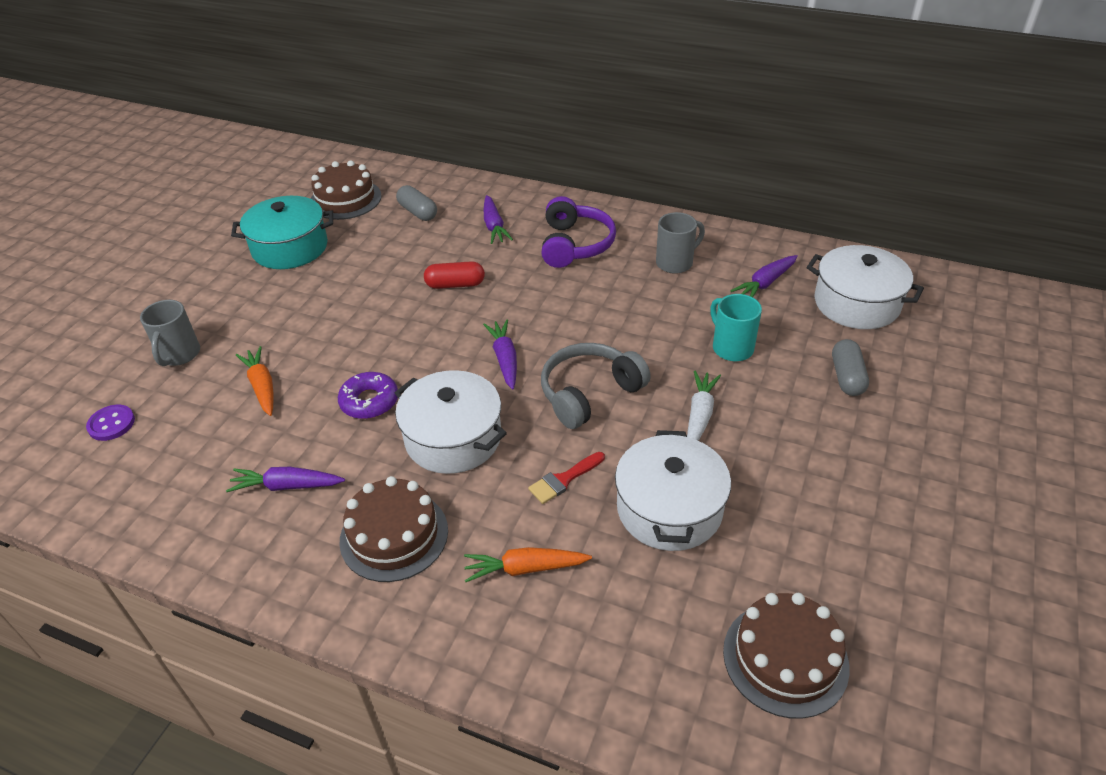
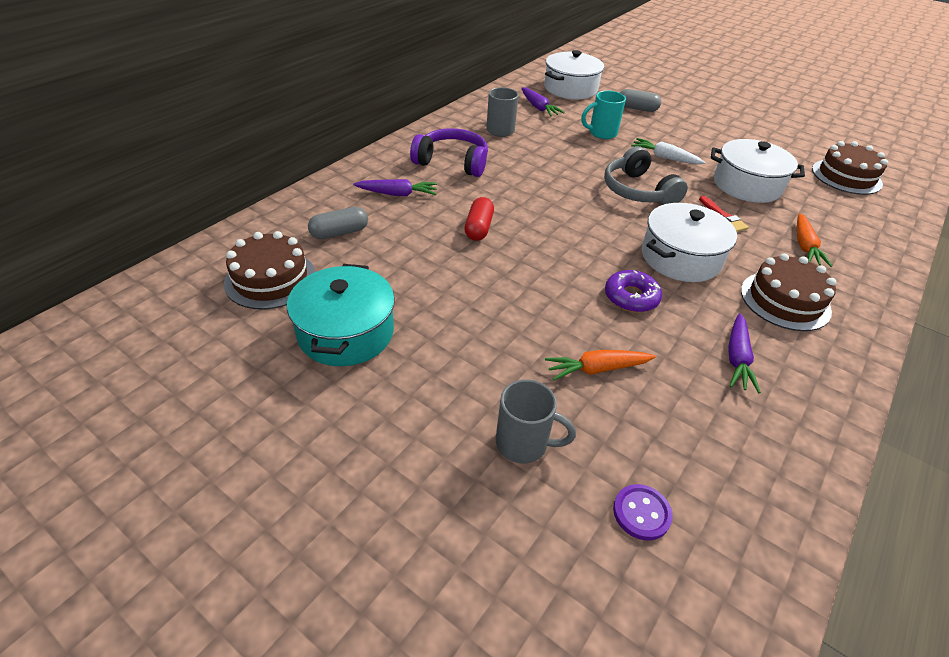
camera: 80 degrees left, 0 degrees up
purple carrot [483,319,517,390] -> none

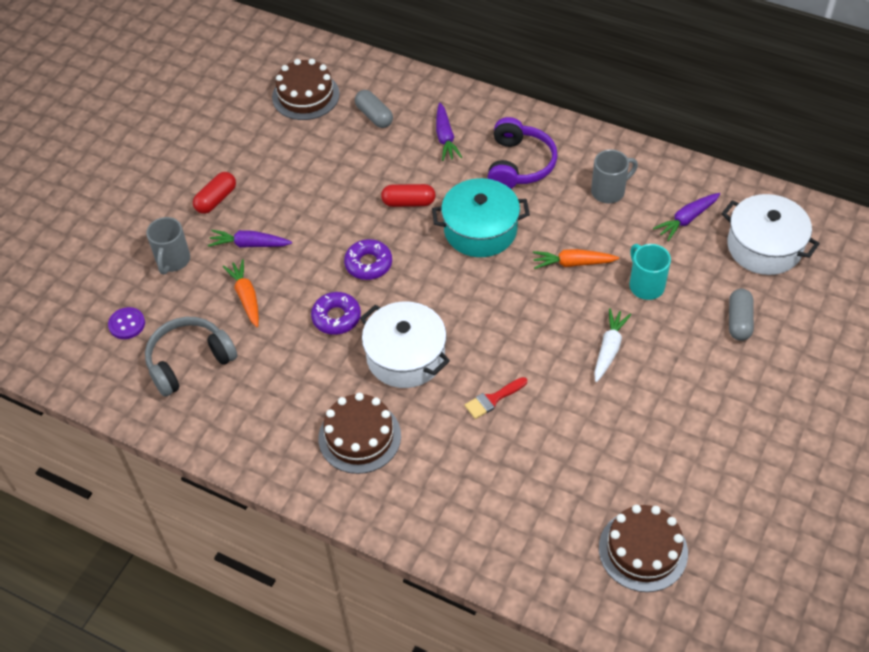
camera: 85 degrees right, 10 degrees up
turquoise pot [287,264,395,366] -> turquoise pot moved to [432,178,530,257]
grey headphones [604,146,688,205] -> grey headphones moved to [145,317,237,397]
white pot [711,139,805,203] -> none
purple carrot [728,313,761,394] -> purple carrot moved to [208,230,292,248]
orange carrot [797,213,832,267] -> orange carrot moved to [533,249,619,269]
none -> red capsule [193,172,236,214]
none -> purple donut [344,239,392,280]

